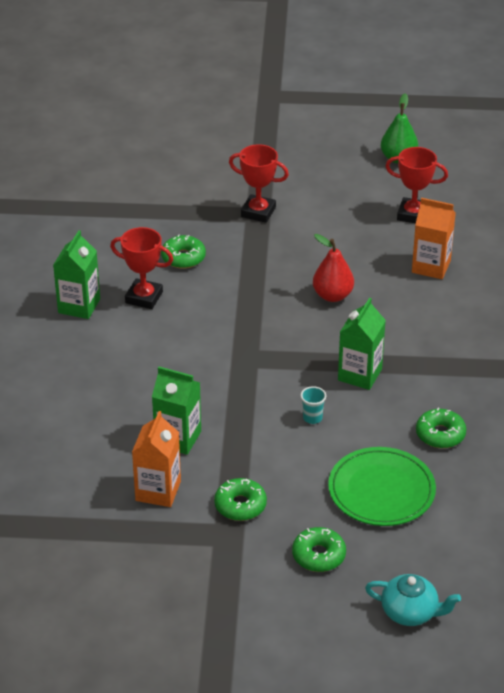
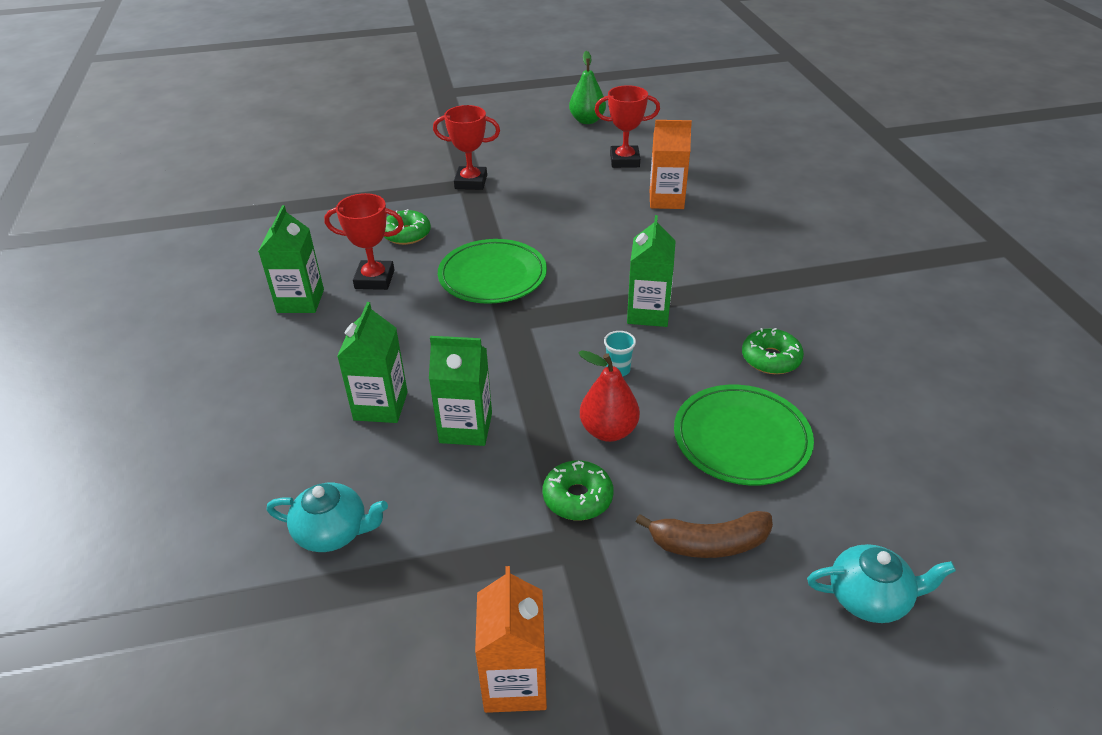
camera: 15 degrees left, 0 degrees up
orange carton [132,411,181,507] -> orange carton moved to [475,566,547,713]
green donut [292,527,346,572] -> brown banana [636,511,773,558]
red pear [313,234,354,302] -> red pear moved to [578,350,640,442]
none -> turquoise teapot [266,483,388,552]
none -> green carton [337,302,408,423]
none -> green plate [438,239,547,304]

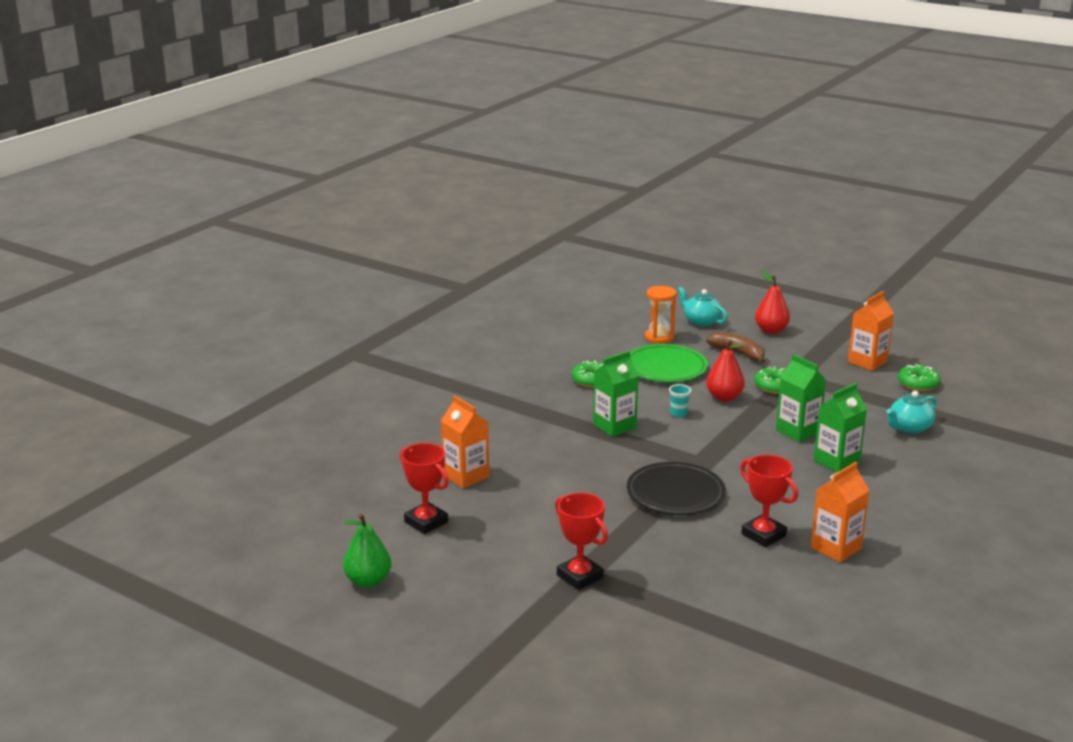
camera: 135 degrees left, 15 degrees down
green carton [258,205,324,313] -> orange carton [811,462,870,562]
turquoise teapot [266,483,388,552] -> turquoise teapot turned 90 degrees counterclockwise [886,391,937,434]
green donut [384,209,431,245] -> green donut moved to [898,364,941,391]
green plate [438,239,547,304] -> black plate [627,462,726,515]
none -> orange hourglass [645,286,677,344]
none -> red pear [755,271,790,334]

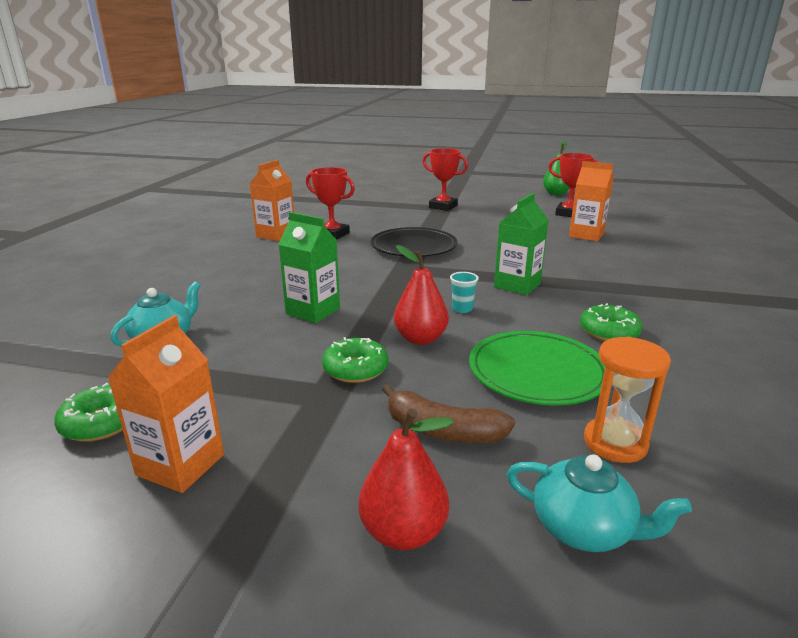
camera: 160 degrees right, 0 degrees up
green carton [814,383,867,472] -> none

